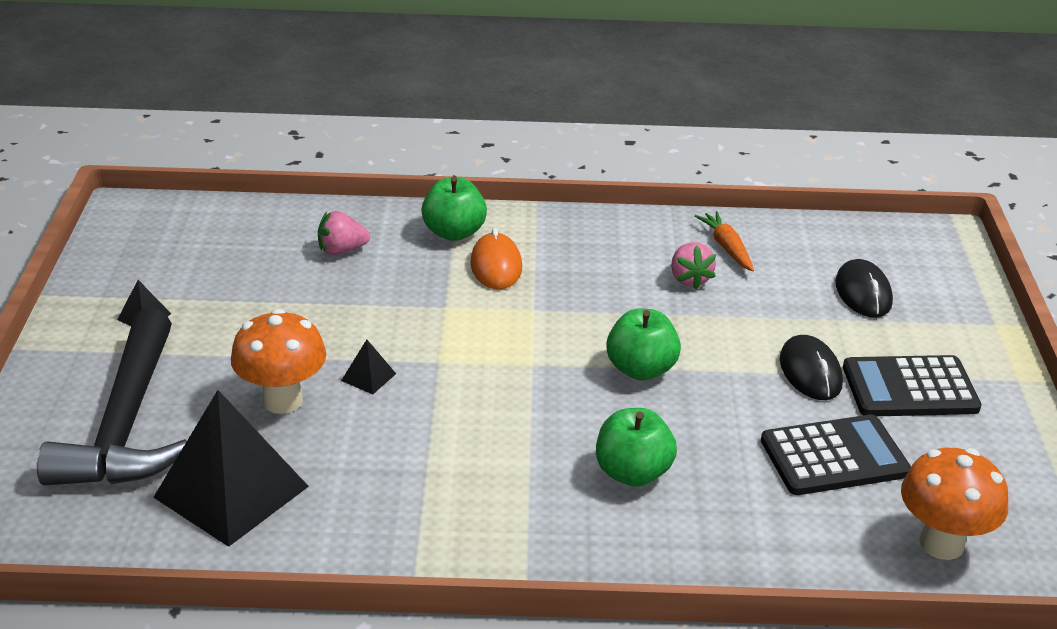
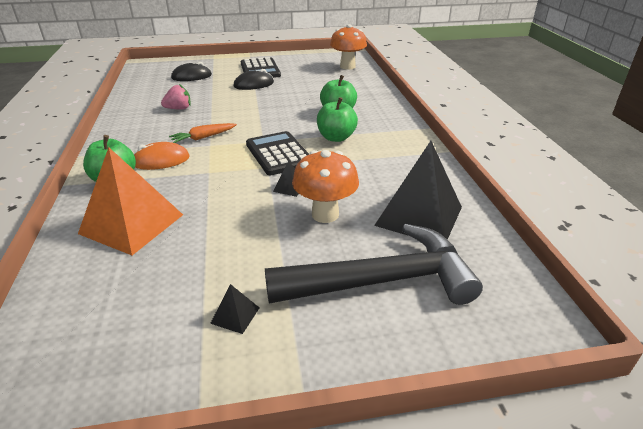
camera: 100 degrees left, 0 degrees up
pink strawberry [318,211,370,255] -> orange pyramid [78,147,183,255]
green apple [606,308,681,380] -> green apple moved to [317,97,358,142]
orange carrot [695,211,754,272] -> orange carrot moved to [169,123,237,143]
black calculator [761,414,911,495] -> black calculator moved to [246,131,309,175]

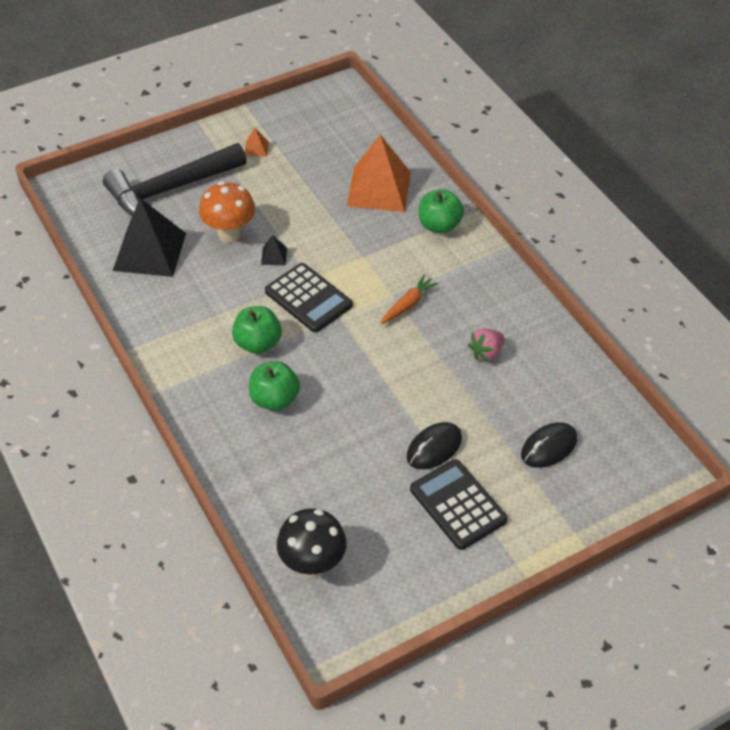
camera: 160 degrees right, 15 degrees up
orange mouse [134,142,190,170] -> none
black pyramid [210,284,259,334] -> orange pyramid [245,128,269,157]
orange mushroom [330,24,367,70] -> black mushroom [277,508,347,578]

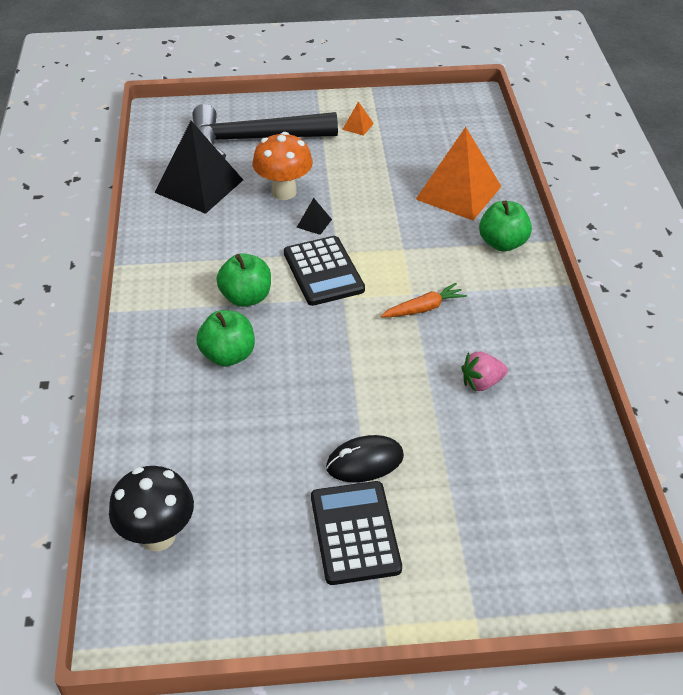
camera: 25 degrees right, 5 degrees down
black mouse [521,422,577,468] -> none

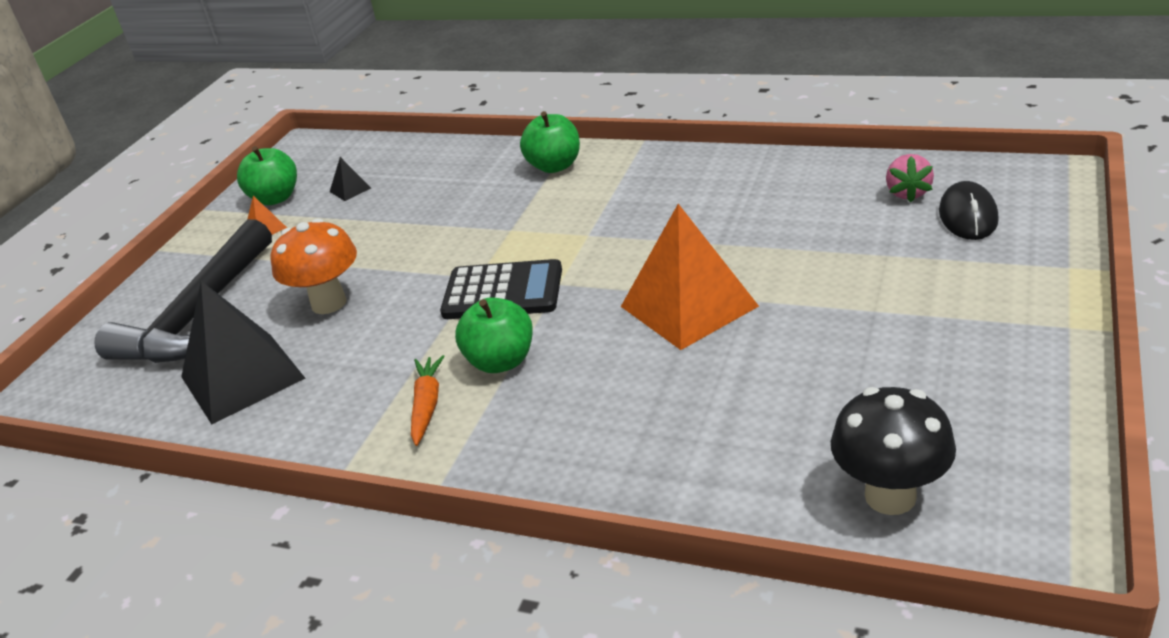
camera: 60 degrees left, 10 degrees down
green apple [196,310,255,367] -> green apple moved to [237,146,297,205]
black pyramid [296,198,332,235] -> black pyramid moved to [330,157,371,201]
black calculator [311,481,402,585] -> none
black mouse [326,435,404,482] -> black mouse moved to [939,181,999,240]
orange carrot [381,283,467,317] -> orange carrot moved to [411,355,445,446]
orange pyramid [416,127,502,220] -> orange pyramid moved to [621,204,759,350]
pink strawberry [461,352,508,392] -> pink strawberry moved to [886,154,934,202]

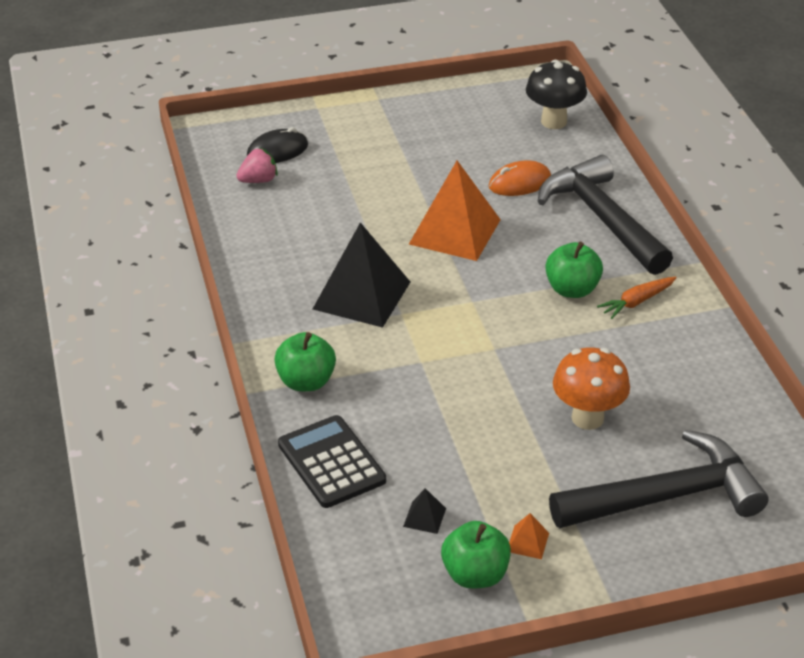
camera: 130 degrees left, 5 degrees up
black pyramid [181,281,305,424] -> black pyramid moved to [313,222,410,328]
black calculator [440,259,562,319] -> black calculator moved to [278,415,386,508]
none -> orange mouse [489,160,551,196]
none -> black hammer [538,155,673,275]

